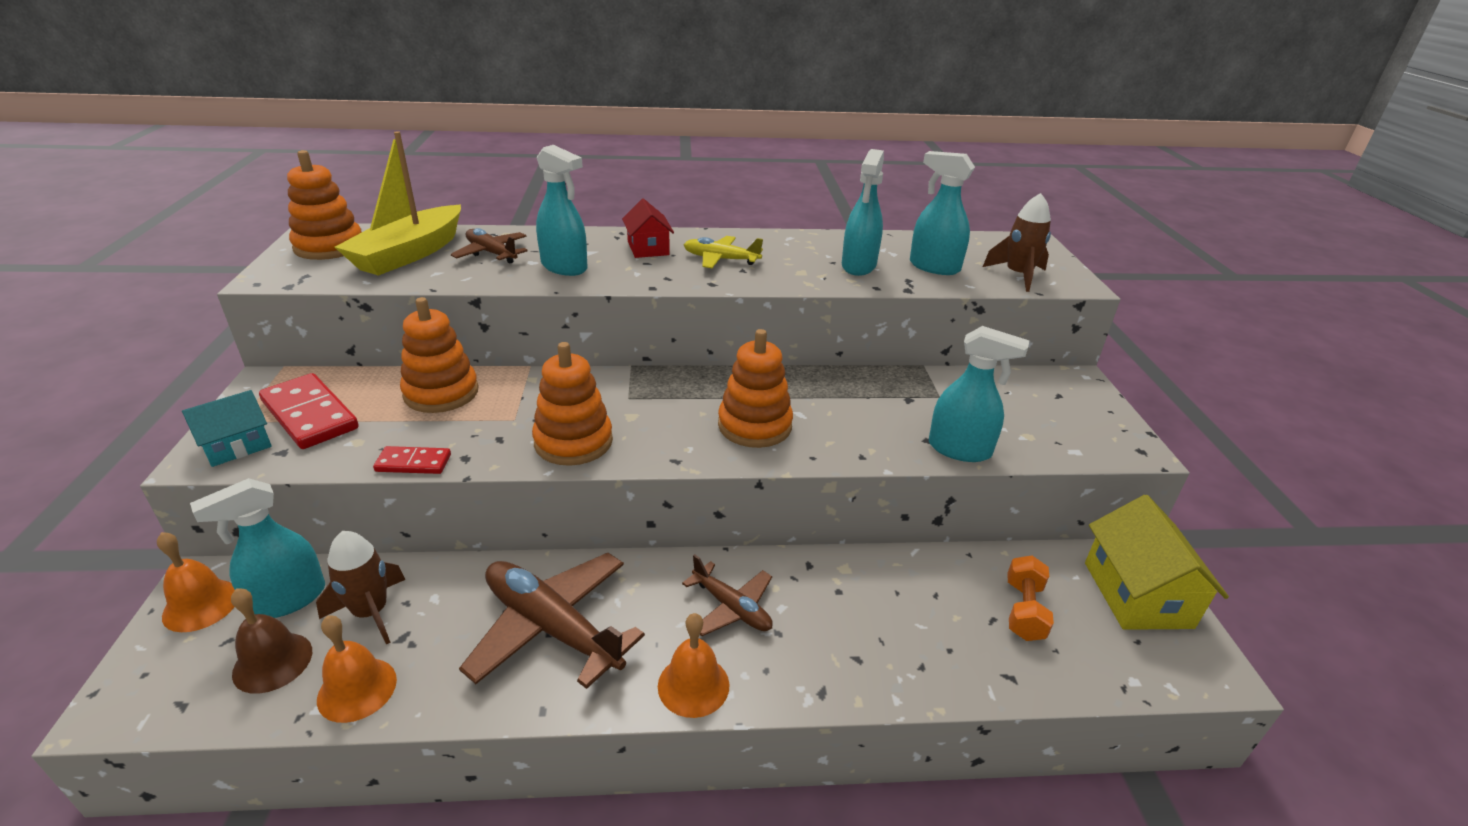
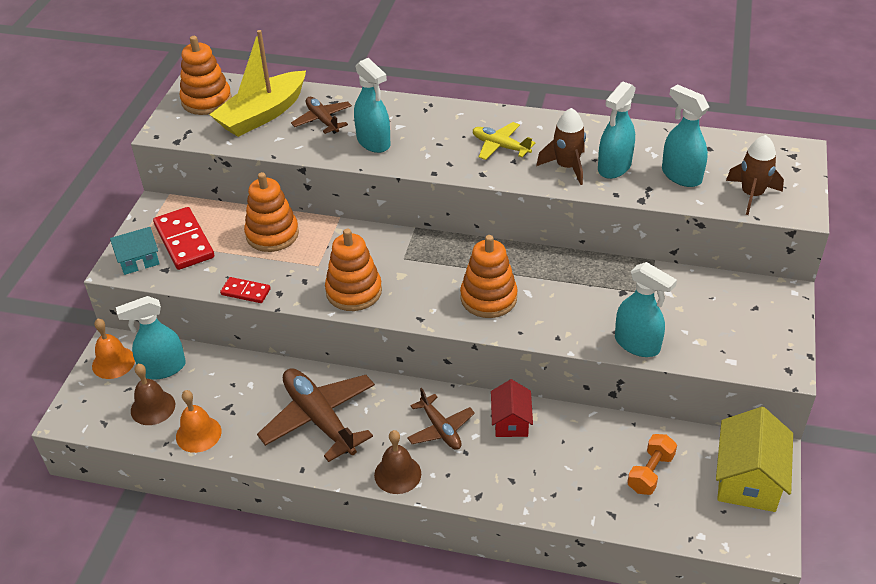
camera: 20 degrees right, 10 degrees up
brown rocket [316,531,406,644] -> brown rocket moved to [536,108,586,185]
red house [622,199,674,258] -> red house moved to [491,379,533,437]
orange bell [658,613,729,718] -> brown bell [374,430,421,494]

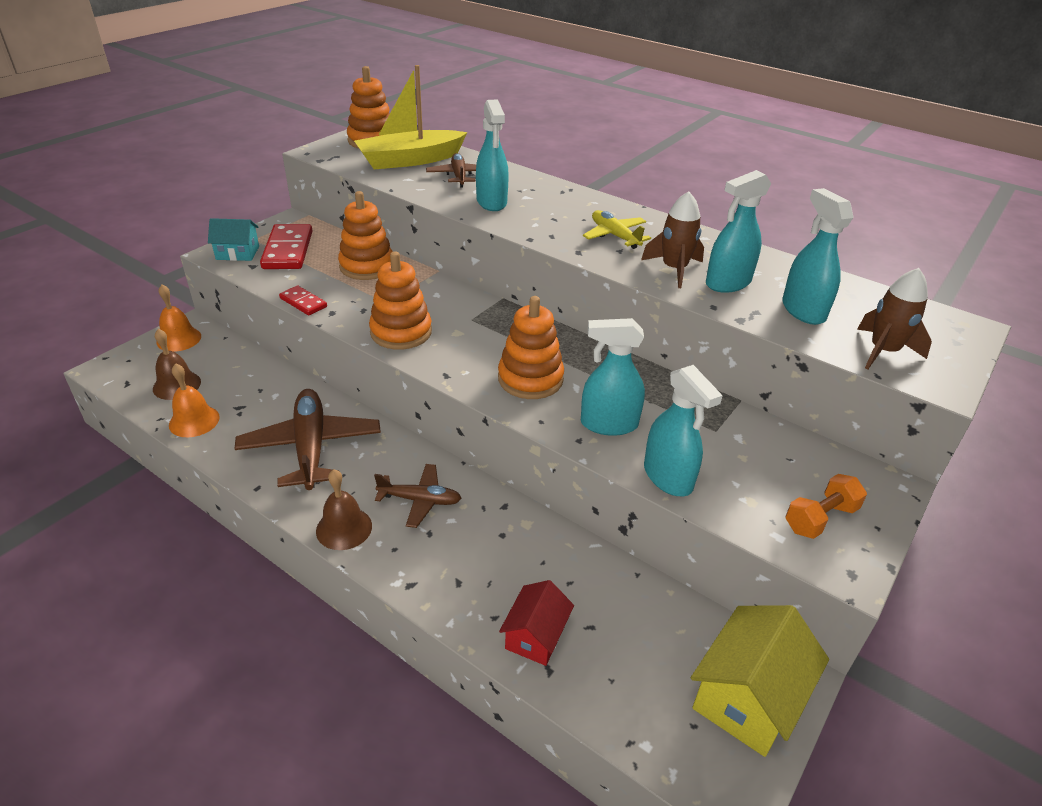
camera: 20 degrees right, 5 degrees down
turquoise spray bottle [116,296,186,379] -> turquoise spray bottle moved to [581,318,645,436]
brown plane [407,388,475,450] -> brown plane turned 75 degrees counterclockwise [374,464,462,528]
red house [491,379,533,437] -> red house moved to [499,580,574,666]
orange dumbbell [627,434,677,495] -> orange dumbbell moved to [786,474,867,539]

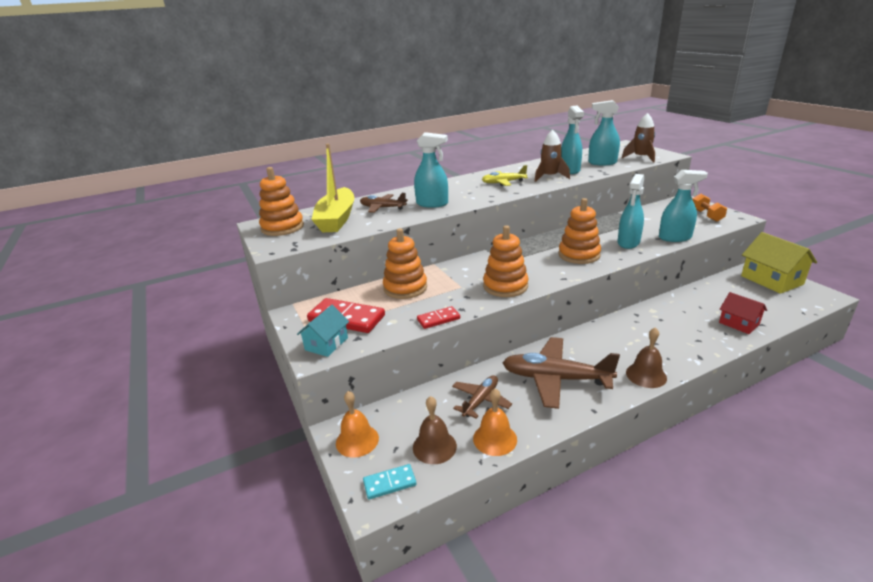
camera: 60 degrees left, 10 degrees down
brown plane [374,464,462,528] -> brown plane moved to [452,375,512,419]
none -> turquoise domino [363,464,416,500]

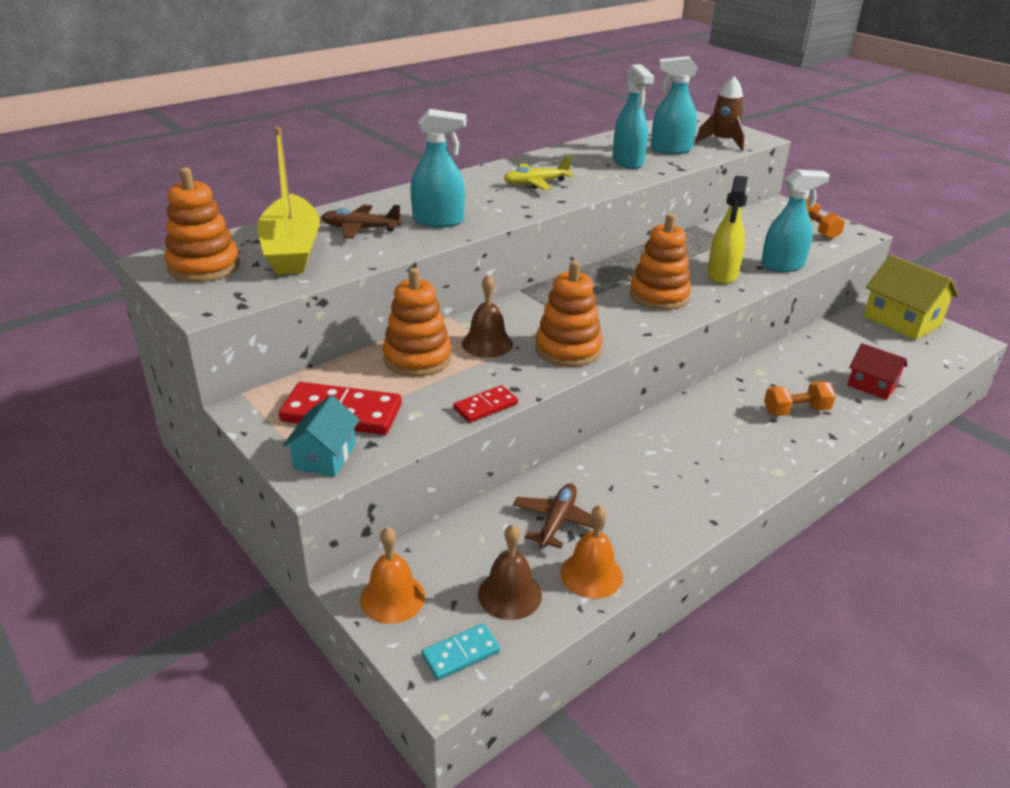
camera: 15 degrees left, 5 degrees up
brown plane [502,337,620,409] -> none
brown rocket [535,130,570,182] -> none
turquoise spray bottle [618,174,644,249] -> yellow spray bottle [707,176,748,284]
brown bell [626,327,667,388] -> brown bell moved to [462,274,513,358]
none -> orange dumbbell [764,381,836,416]

